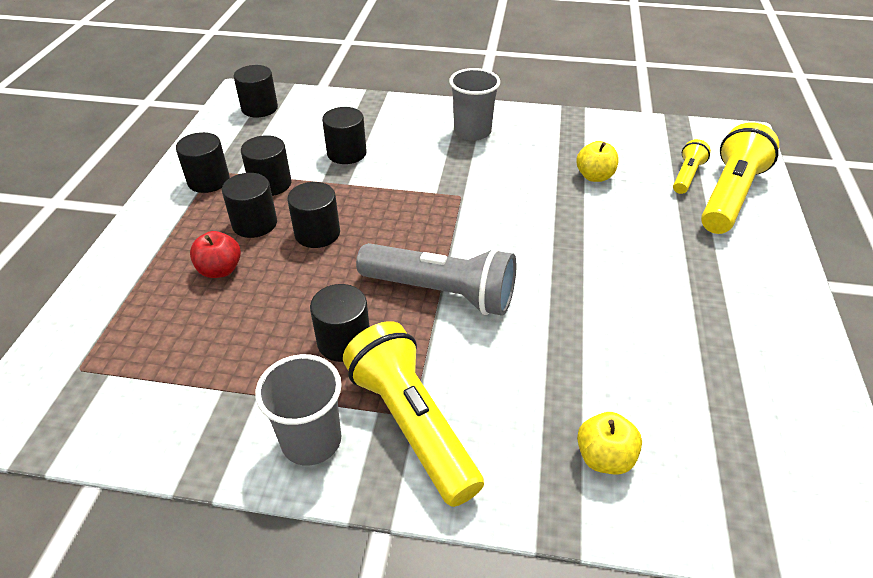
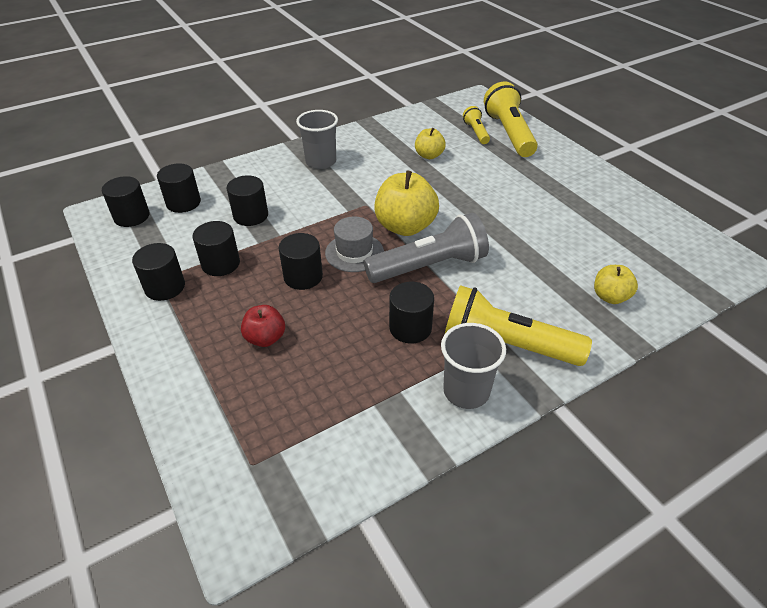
camera: 40 degrees left, 0 degrees up
black cylinder [222,173,277,238] -> black cylinder moved to [157,163,201,213]
none -> grey hat [325,217,384,272]
none -> yellow apple [374,170,439,236]

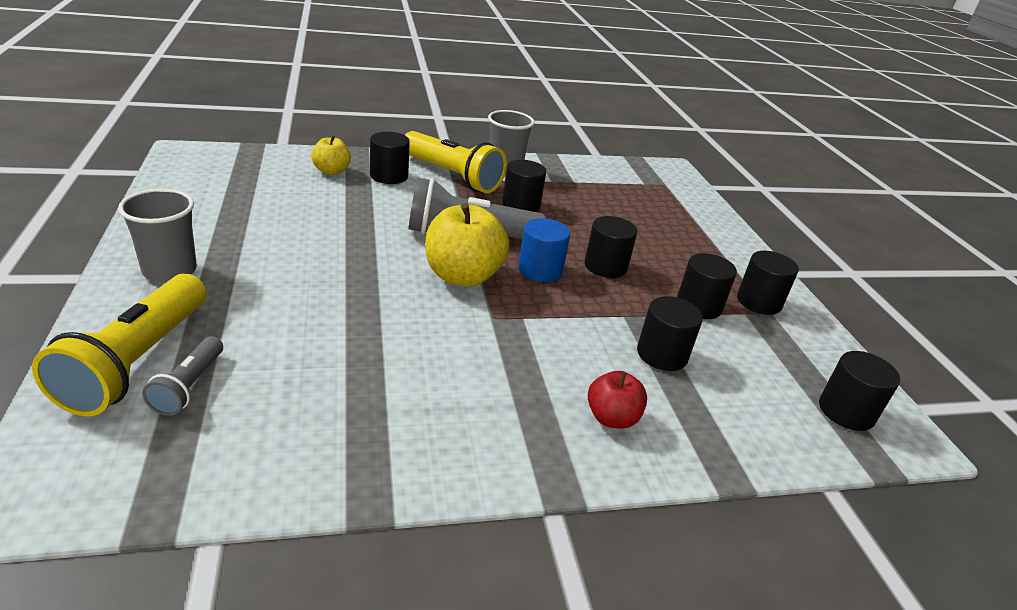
camera: 165 degrees left, 10 degrees down
black cylinder [157,163,201,213] -> black cylinder moved to [370,132,410,184]
red apple [241,305,285,347] -> red apple moved to [588,371,647,429]
grey cup [296,110,338,169] -> grey cup moved to [118,189,197,283]
grey hat [325,217,384,272] -> blue cylinder [518,218,570,282]
yellow apple [415,128,446,159] -> none
yellow flashlight [463,106,490,144] -> grey flashlight [142,336,223,416]

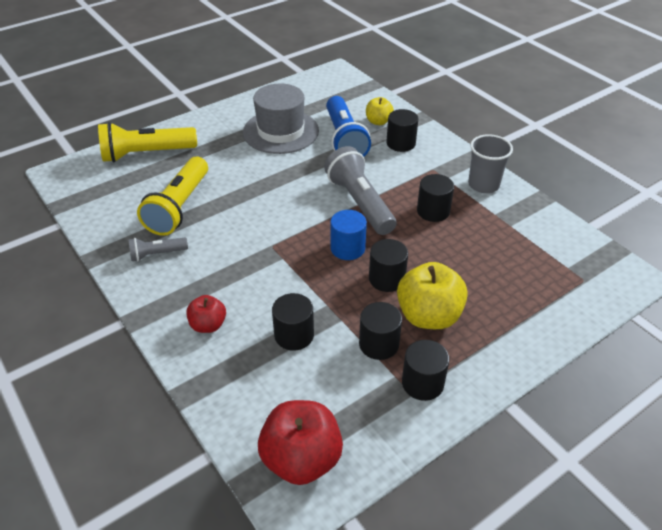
camera: 70 degrees right, 10 degrees up
grey cup [118,189,197,283] -> none
grey flashlight [142,336,223,416] -> grey flashlight moved to [128,238,188,261]
yellow flashlight [405,131,507,193] -> yellow flashlight moved to [137,157,208,236]
yellow apple [425,203,509,287] -> yellow apple moved to [397,262,468,329]
black cylinder [819,351,900,431] -> red apple [258,400,343,485]
none -> grey hat [243,84,319,154]
none -> blue flashlight [326,96,371,157]

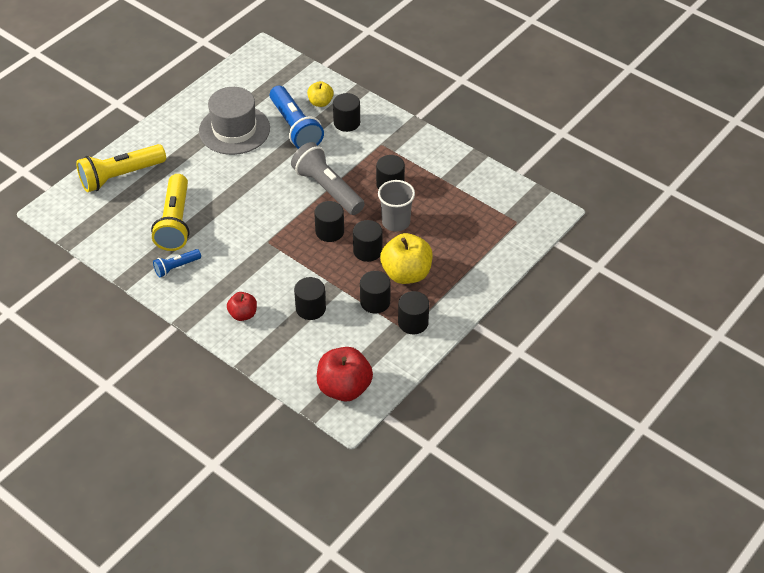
camera: 15 degrees left, 5 degrees up
grey flashlight [128,238,188,261] -> blue flashlight [153,249,201,277]
blue cylinder [330,210,367,260] -> black cylinder [314,201,344,242]
grey cup [468,134,513,193] -> grey cup moved to [378,180,415,232]

